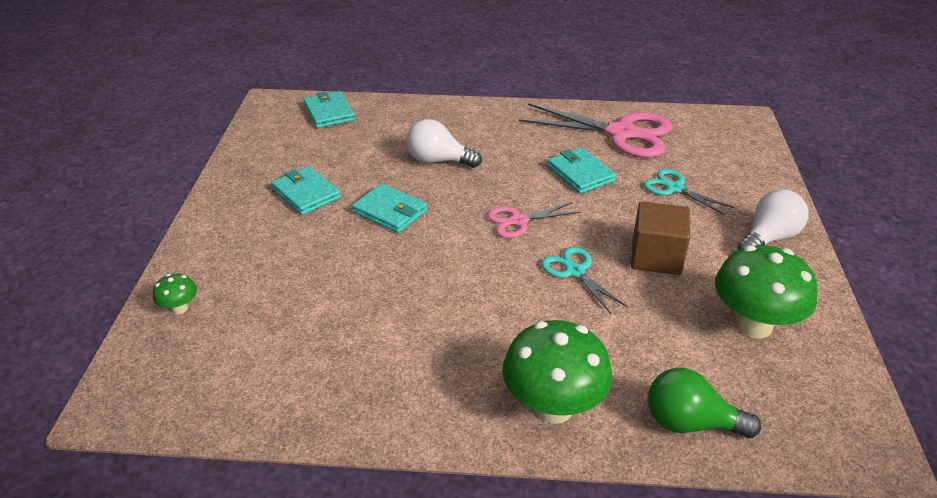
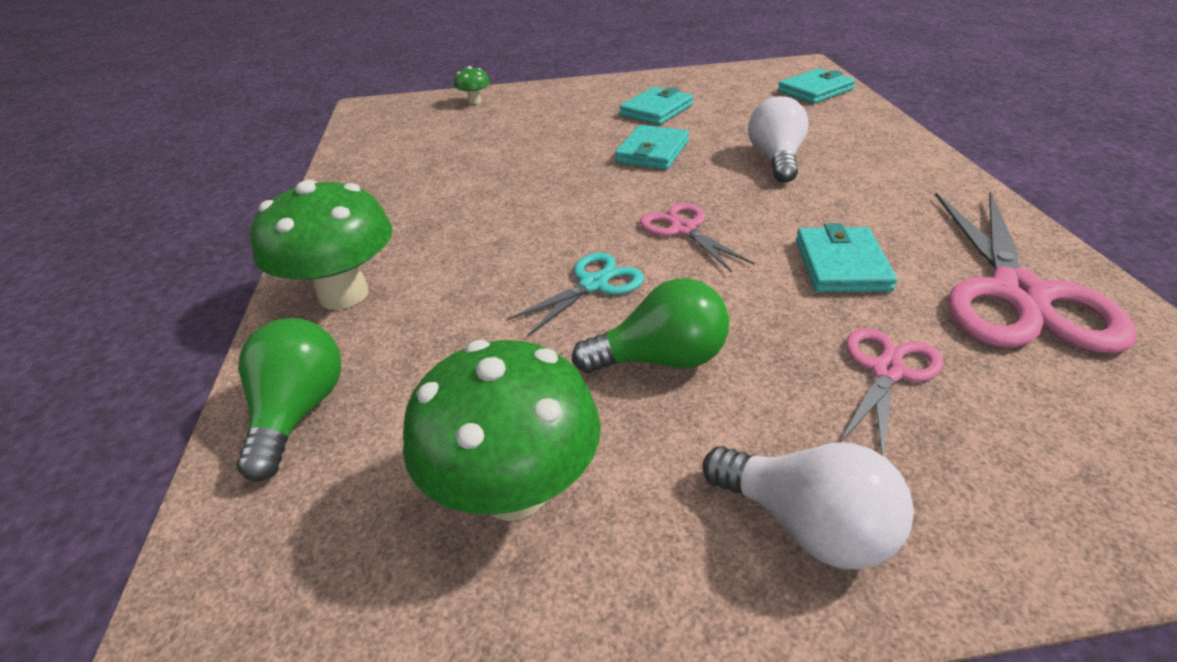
camera: 80 degrees right, 0 degrees up
turquoise wallet [547,148,616,194] -> turquoise wallet turned 45 degrees counterclockwise [796,223,897,292]
brown cube [631,202,690,275] -> green light bulb [572,278,729,373]
turquoise scissors [644,169,734,215] -> pink scissors [840,328,943,456]

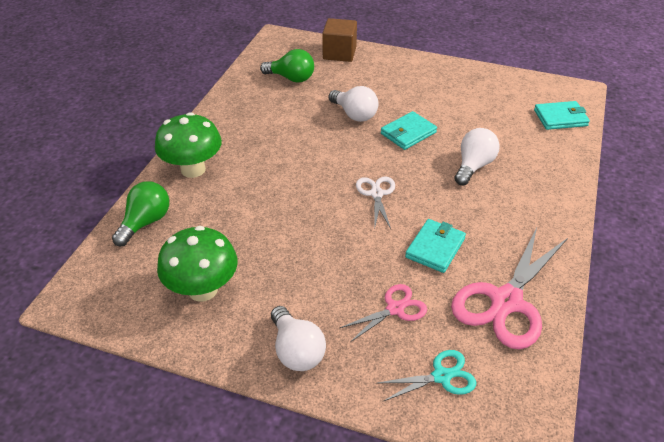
camera: 25 degrees right, 5 degrees up
green mushroom [454,66,490,104] -> brown cube [322,18,357,62]
turquoise scissors [507,253,644,337] -> turquoise scissors moved to [377,350,476,401]
green light bulb [572,278,729,373] -> green light bulb moved to [260,49,314,83]
turquoise wallet [619,87,693,125] -> none
pink scissors [640,203,755,272] -> white scissors [356,177,395,229]
none -> white light bulb [329,86,378,122]

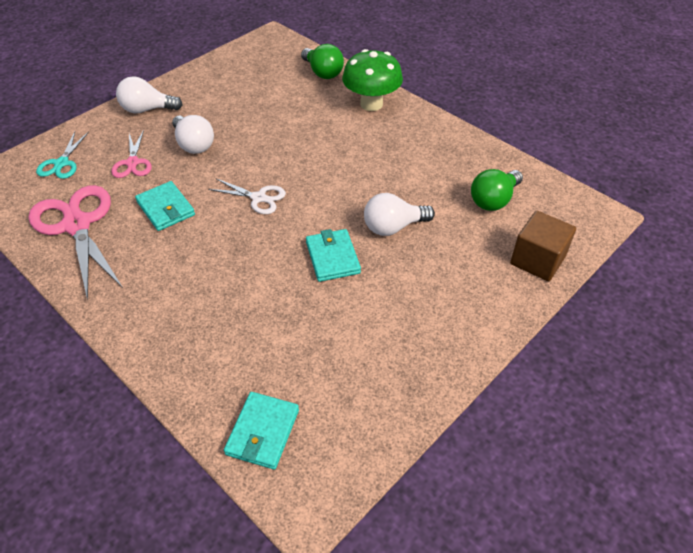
camera: 115 degrees right, 5 degrees up
green mushroom [157,226,238,302] -> none
white light bulb [454,128,500,185] -> white light bulb moved to [172,115,214,154]

